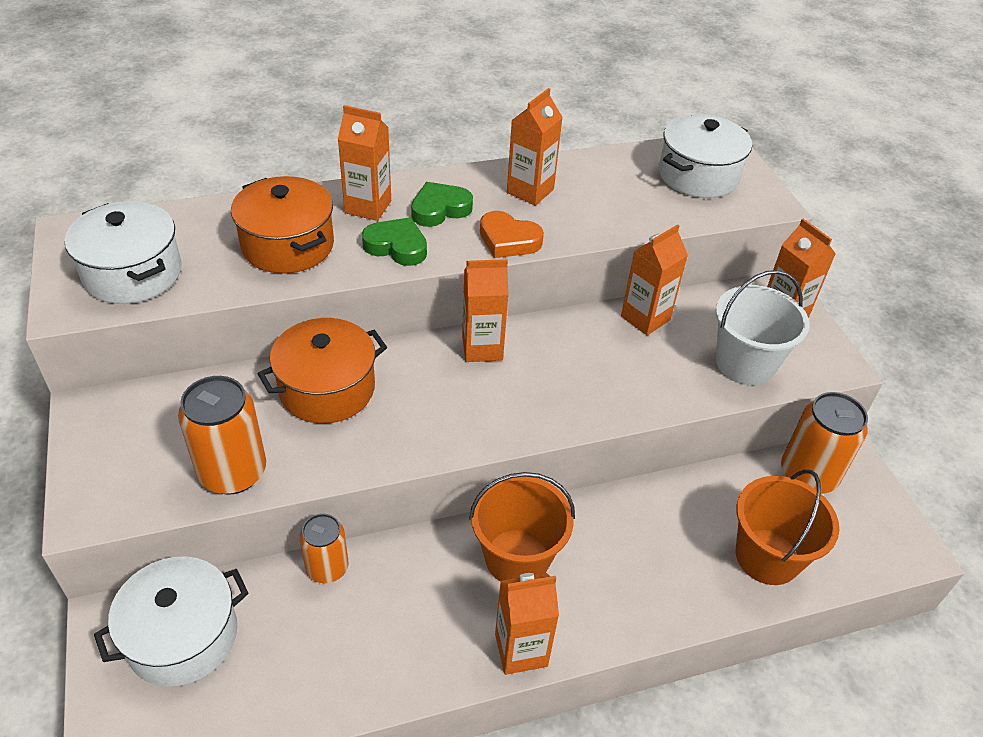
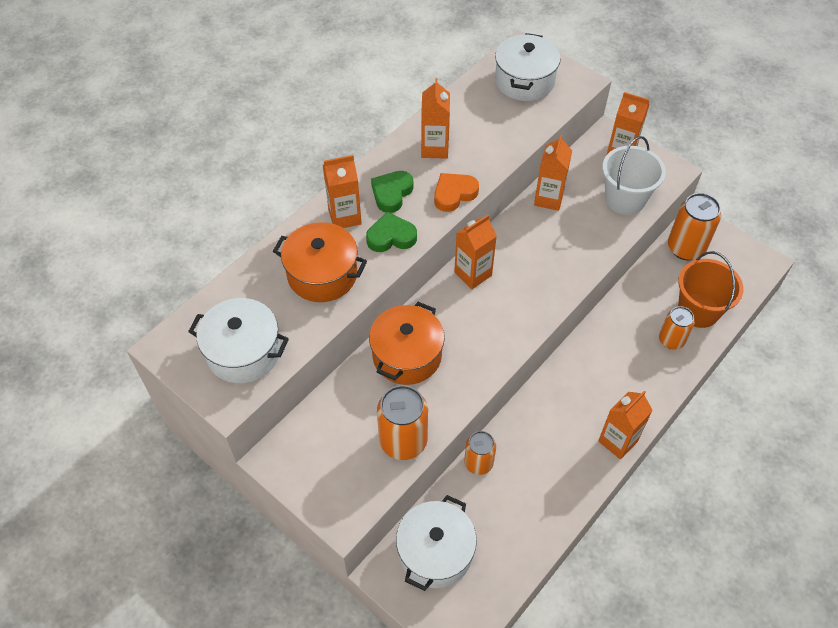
camera: 30 degrees left, 10 degrees up
orange bucket [469,472,575,581] -> none
orange heart [480,211,544,258] -> orange heart turned 150 degrees clockwise [434,173,479,212]
none -> orange can [659,306,695,350]

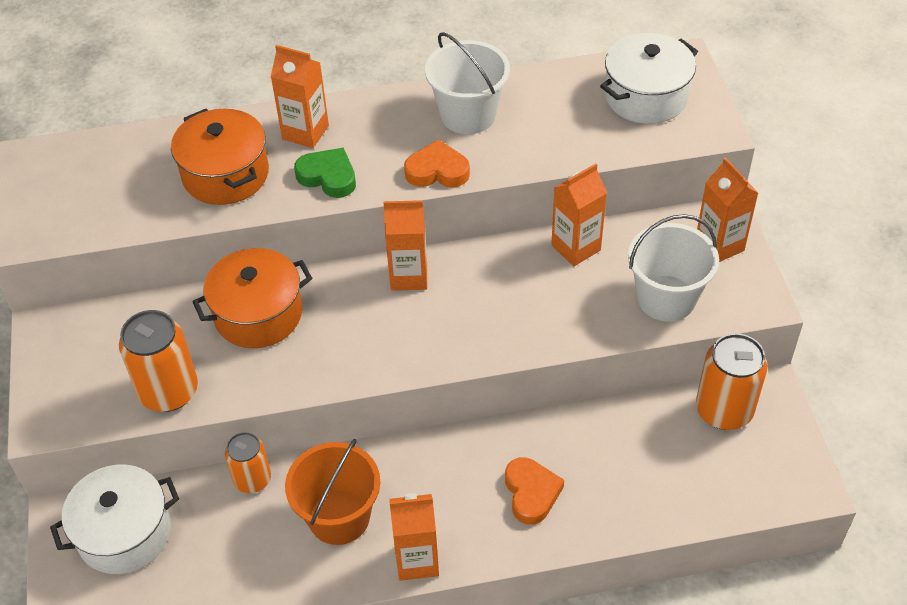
camera: 40 degrees right, 5 degrees down
white pot [188,298,289,383] -> none
green heart [371,171,413,213] -> none
orange carton [421,78,450,159] -> white bucket [425,32,510,134]
orange can [659,306,695,350] -> none
orange bucket [678,251,743,328] -> orange bucket moved to [285,439,380,545]
none -> orange heart [505,457,564,525]

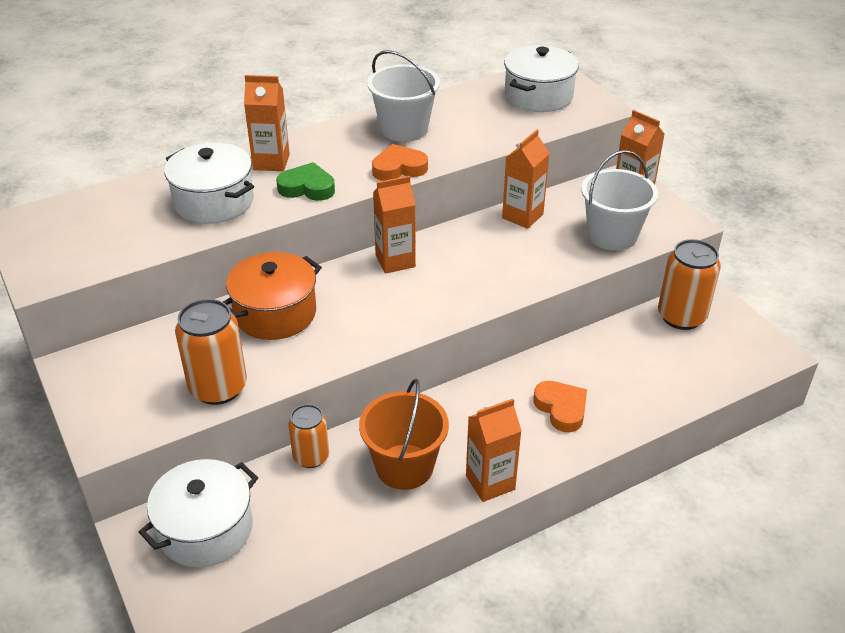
camera: 20 degrees left, 10 degrees down
orange pot [171,109,269,205] -> white pot [164,143,254,224]

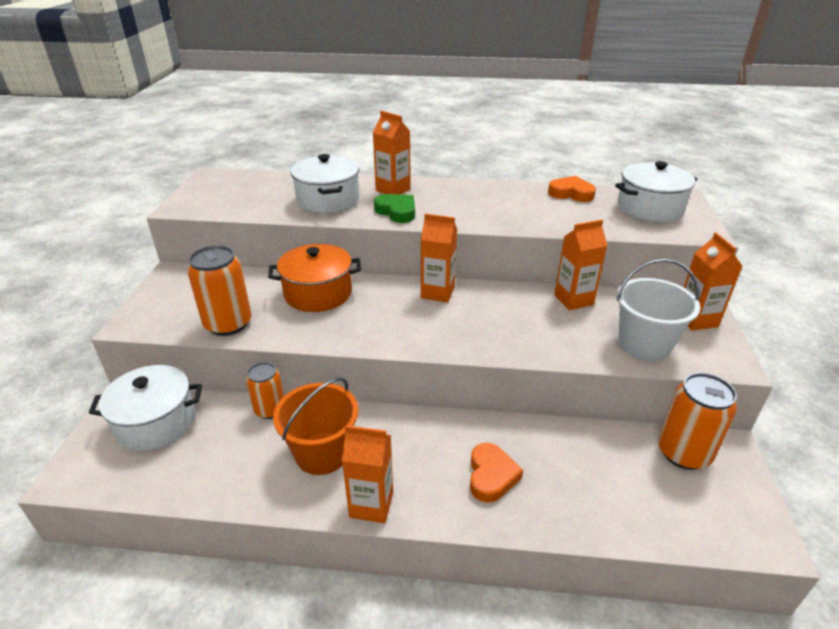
camera: 35 degrees right, 5 degrees down
white bucket [367,50,440,142] -> none
orange heart [372,144,428,181] -> orange heart moved to [548,176,596,202]

